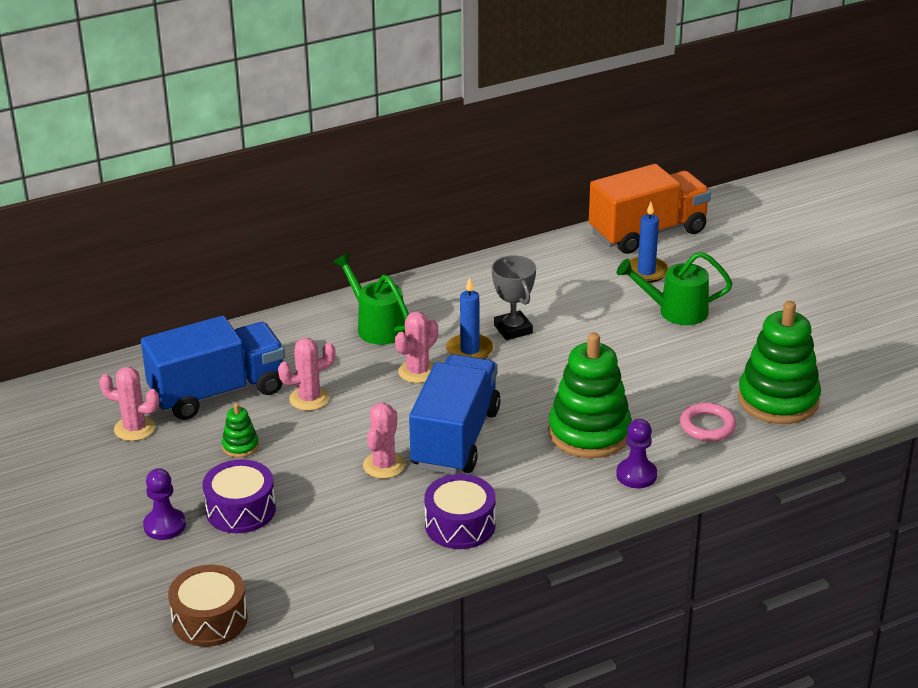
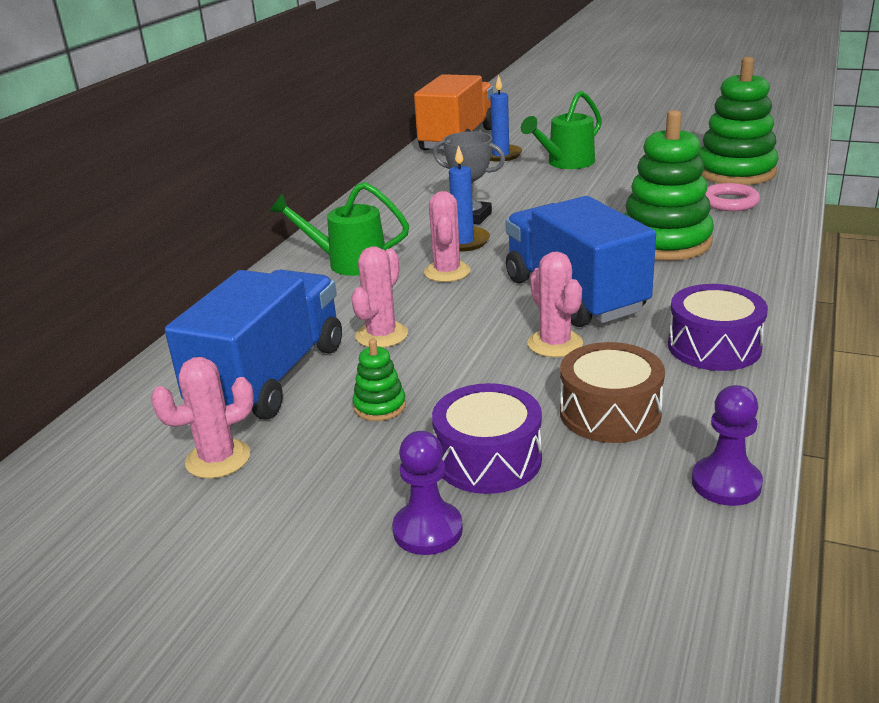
camera: 40 degrees left, 5 degrees down
brown drum [168,565,248,647] -> brown drum moved to [560,342,665,443]
purple pawn [616,419,657,488] -> purple pawn moved to [692,385,763,506]

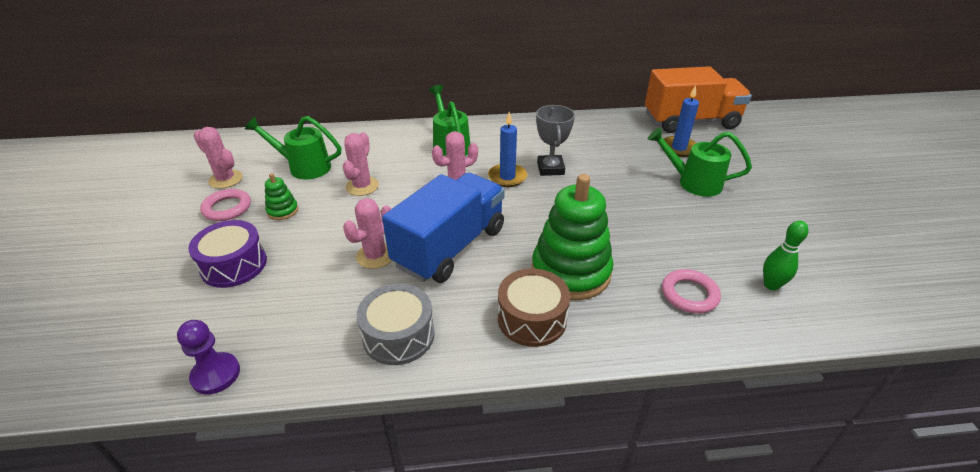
camera: 60 degrees right, 10 degrees up
blue truck [165,270,342,419] -> green watering can [245,116,341,180]
pink cactus [351,246,408,348] -> pink cactus turned 75 degrees counterclockwise [343,132,379,196]
purple pawn [393,431,463,555] -> none
brown drum [560,342,665,443] -> brown drum moved to [498,269,570,347]
purple drum [668,284,768,371] -> grey drum [357,284,434,365]
green stacking toy [698,57,779,185] -> green bowling pin [763,221,809,291]
none -> pink ring [200,189,251,221]

